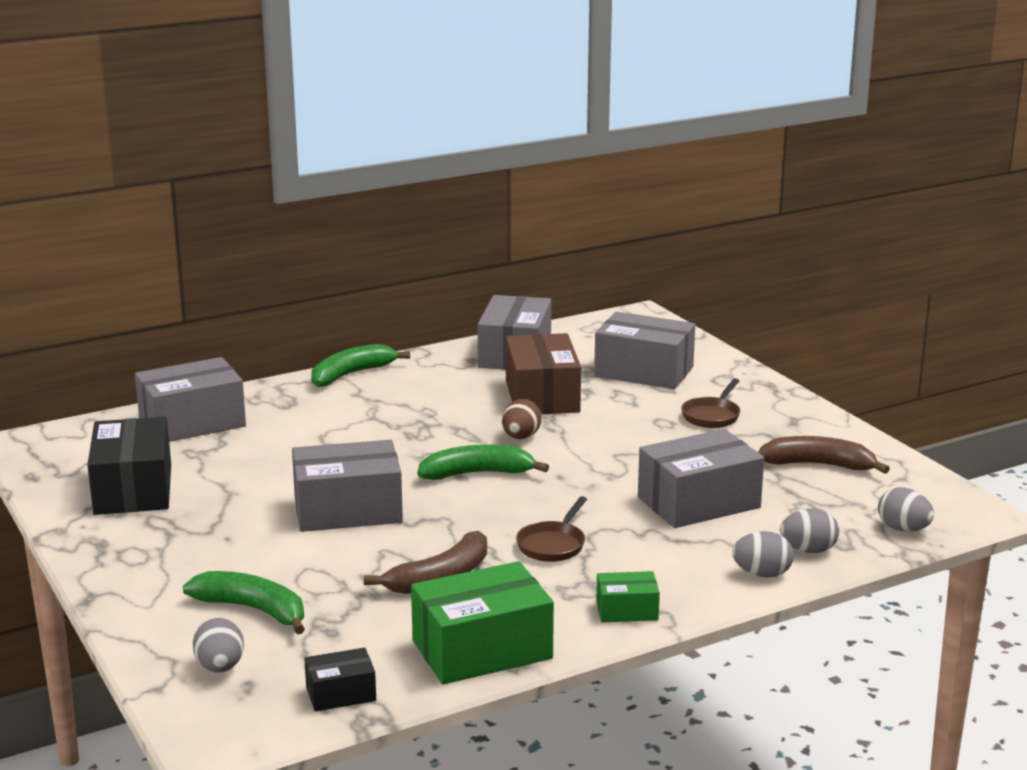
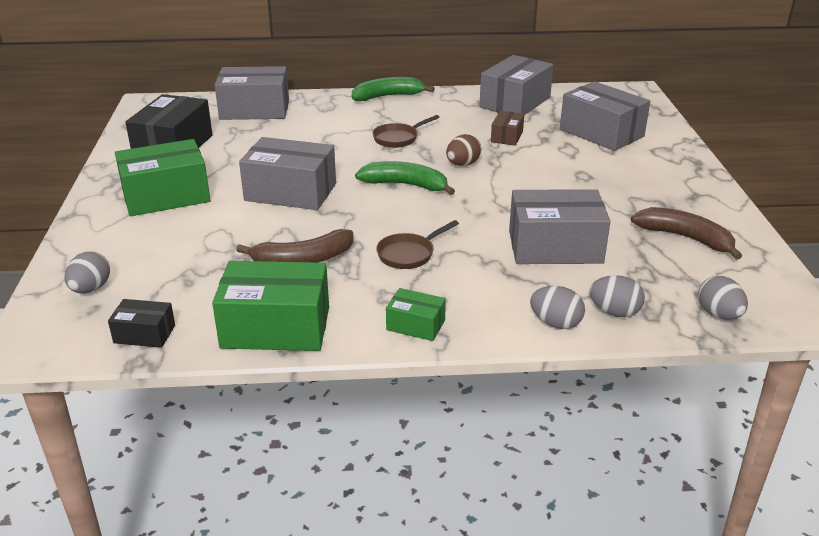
camera: 25 degrees right, 10 degrees up
green banana [183,571,305,634] -> none
brown box [506,333,581,414] -> brown box [491,111,524,146], size x0.51
brown pan [681,379,740,428] -> brown pan moved to [372,115,440,148]
none -> green box [115,139,210,216]

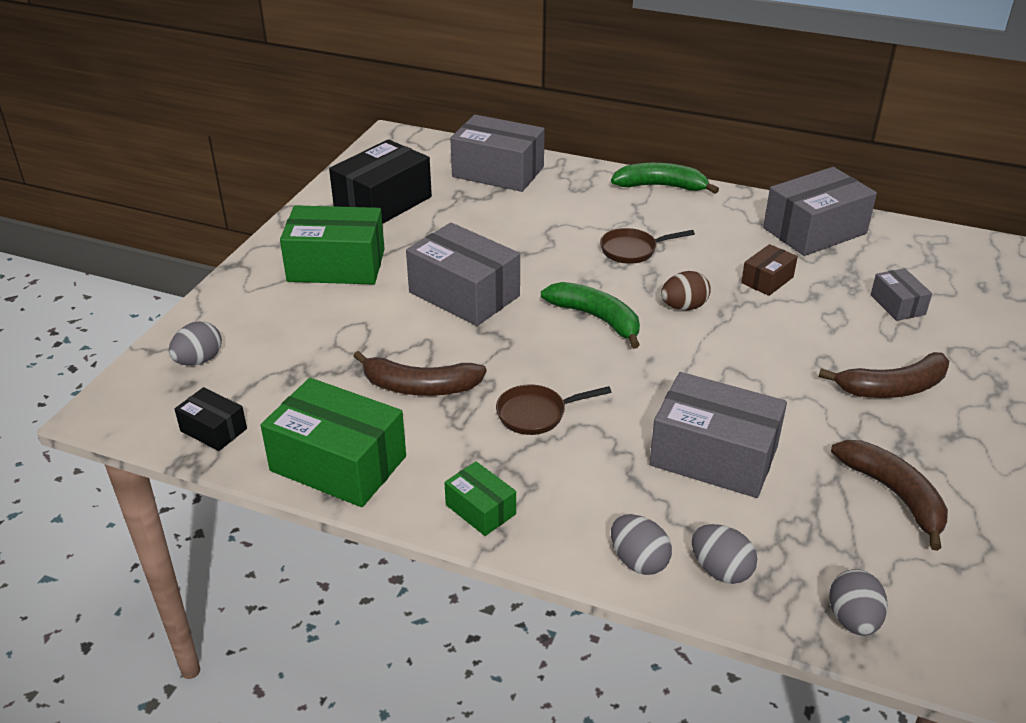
camera: 25 degrees right, 5 degrees up
grey box [560,81,650,151] -> grey box [871,268,932,321], size x0.51
none -> brown banana [819,352,949,398]

